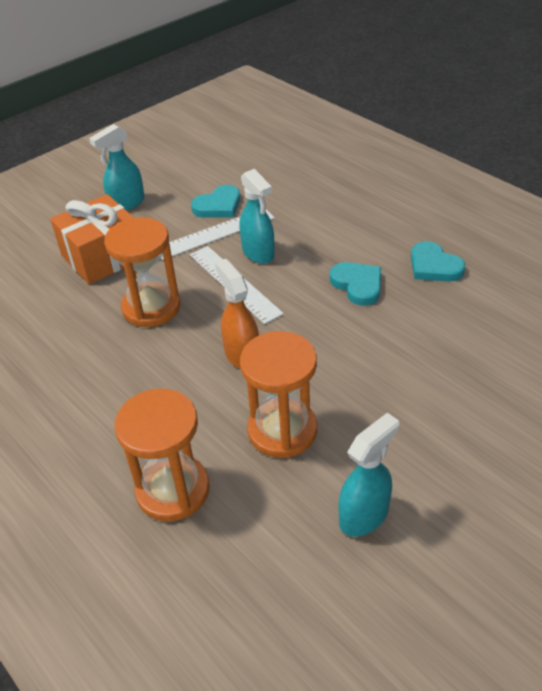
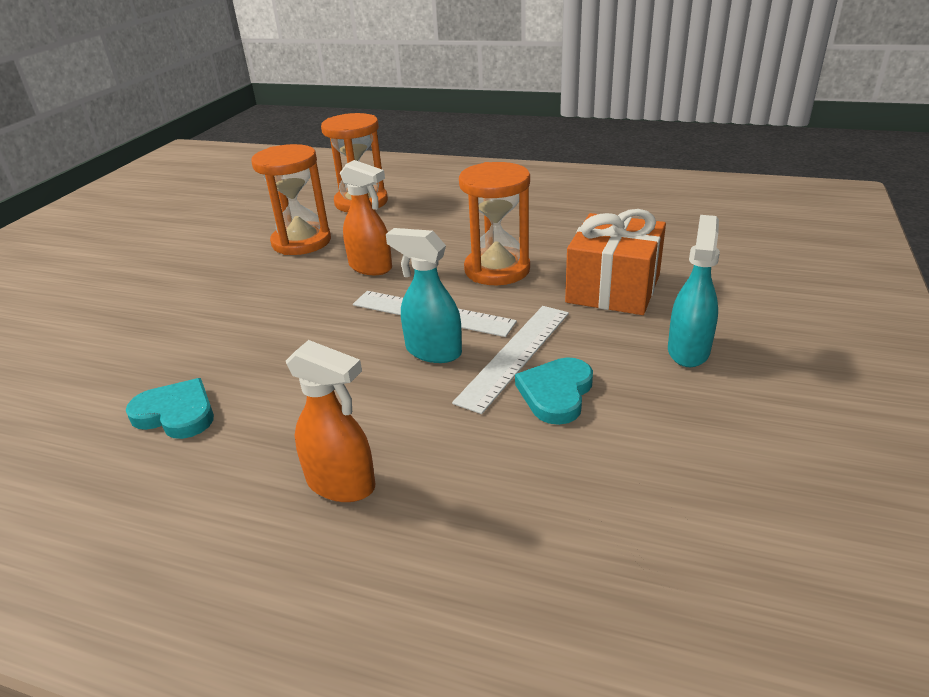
camera: 150 degrees right, 10 degrees down
turquoise heart [330,262,381,306] -> none
turquoise spray bottle [339,413,399,537] -> none
none -> orange spray bottle [286,340,375,502]

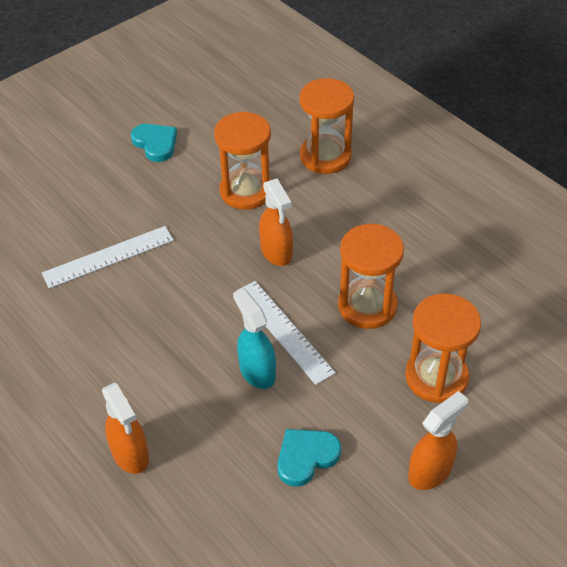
camera: 30 degrees right, 15 degrees up
turquoise heart [126,378,214,439] -> turquoise heart moved to [131,124,177,162]
white ruler [452,306,569,414] -> white ruler moved to [42,226,174,289]
orange gift [565,209,666,315] -> orange hourglass [405,293,481,403]
turquoise spray bottle [668,215,720,367] -> orange spray bottle [408,391,468,490]

